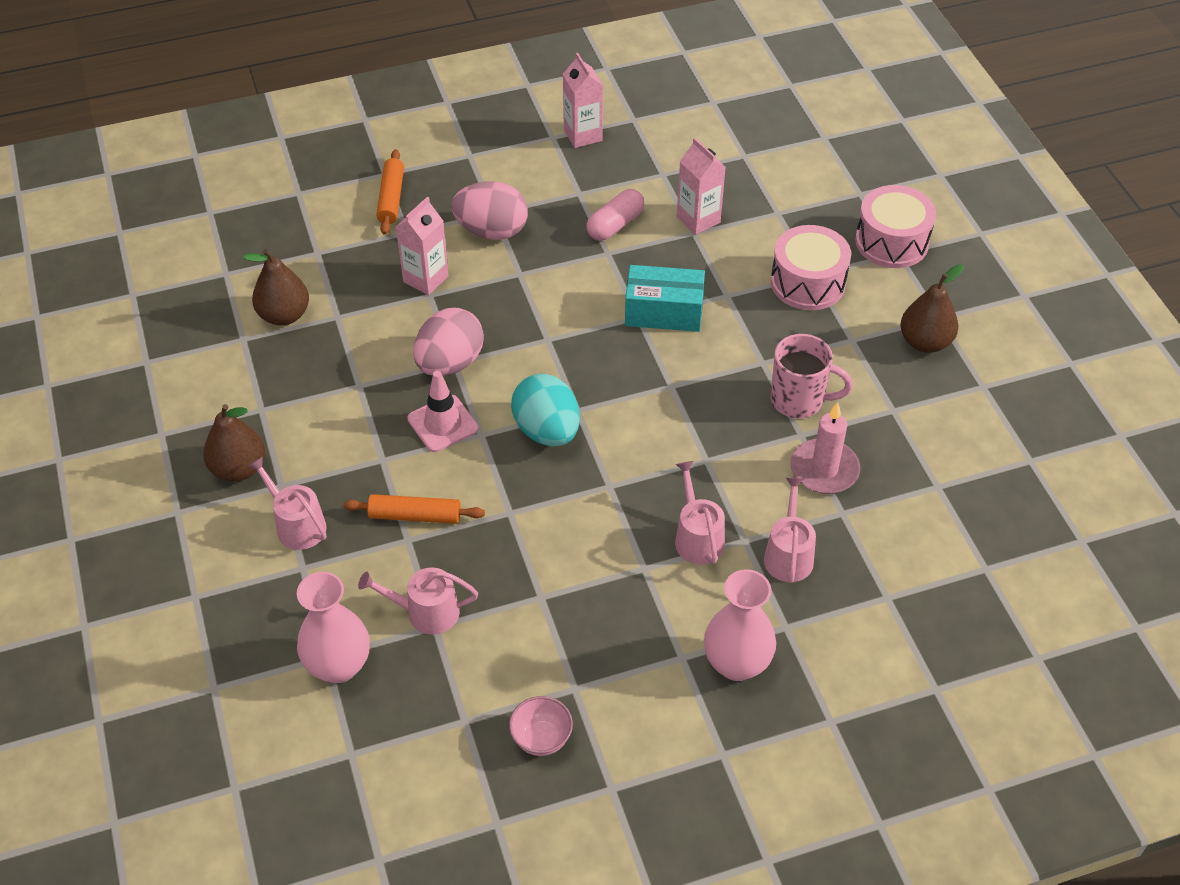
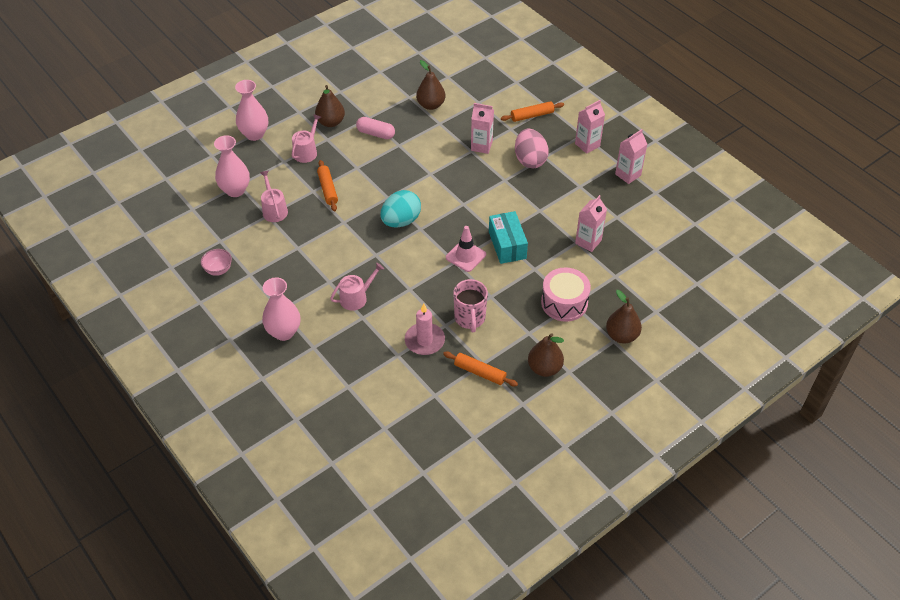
camera: 70 degrees right, 0 degrees up
pink traffic cone [407,371,479,452] -> pink traffic cone moved to [446,226,486,272]
pink egg [413,308,484,376] -> none
pink capsule [586,189,645,241] -> pink capsule moved to [356,117,395,139]
pink watering can [764,477,816,583] -> none
pink drum [855,185,936,268] -> brown pear [606,290,642,344]
none -> pink vase [235,80,268,141]
none -> orange rolling pin [443,352,518,386]
none -> pink carton [575,100,605,154]

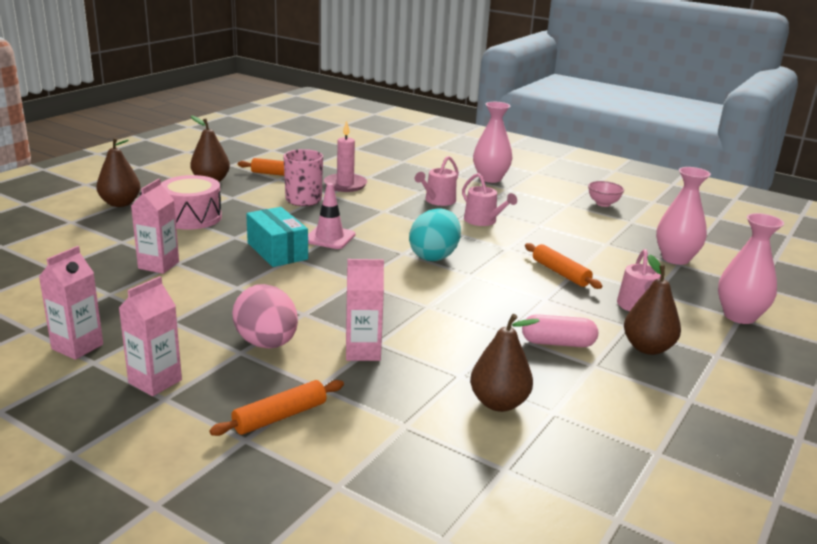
camera: 160 degrees right, 25 degrees down
pink watering can [260,171,288,222] -> pink watering can moved to [462,173,517,226]

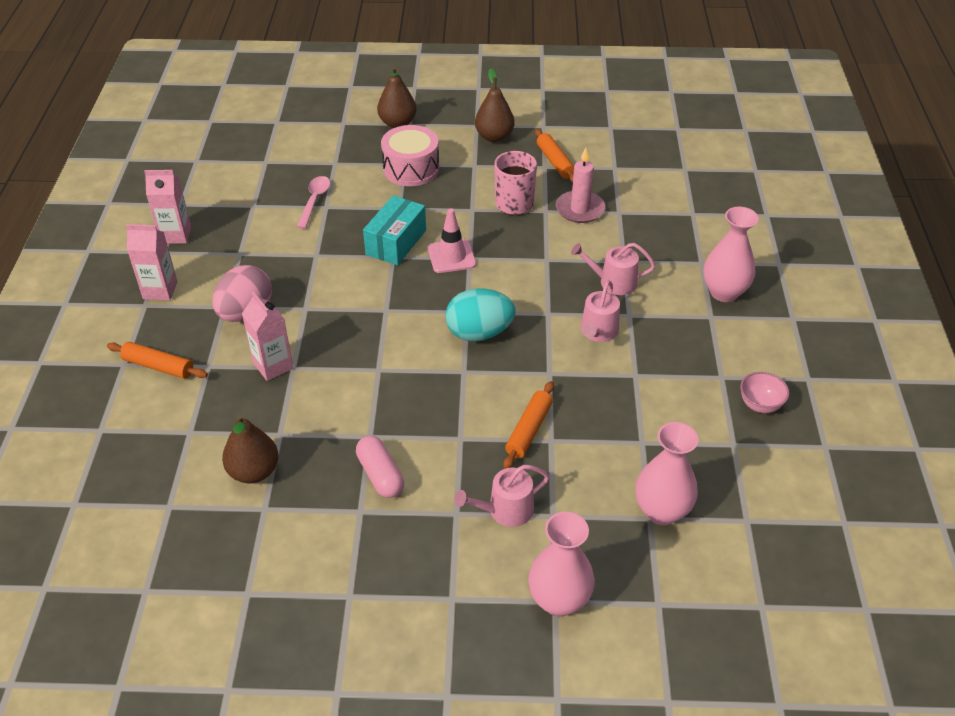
camera: 60 degrees right, 20 degrees up
pink carton [131,179,179,274] -> pink spoon [297,176,331,229]
brown pear [624,254,681,355] -> none

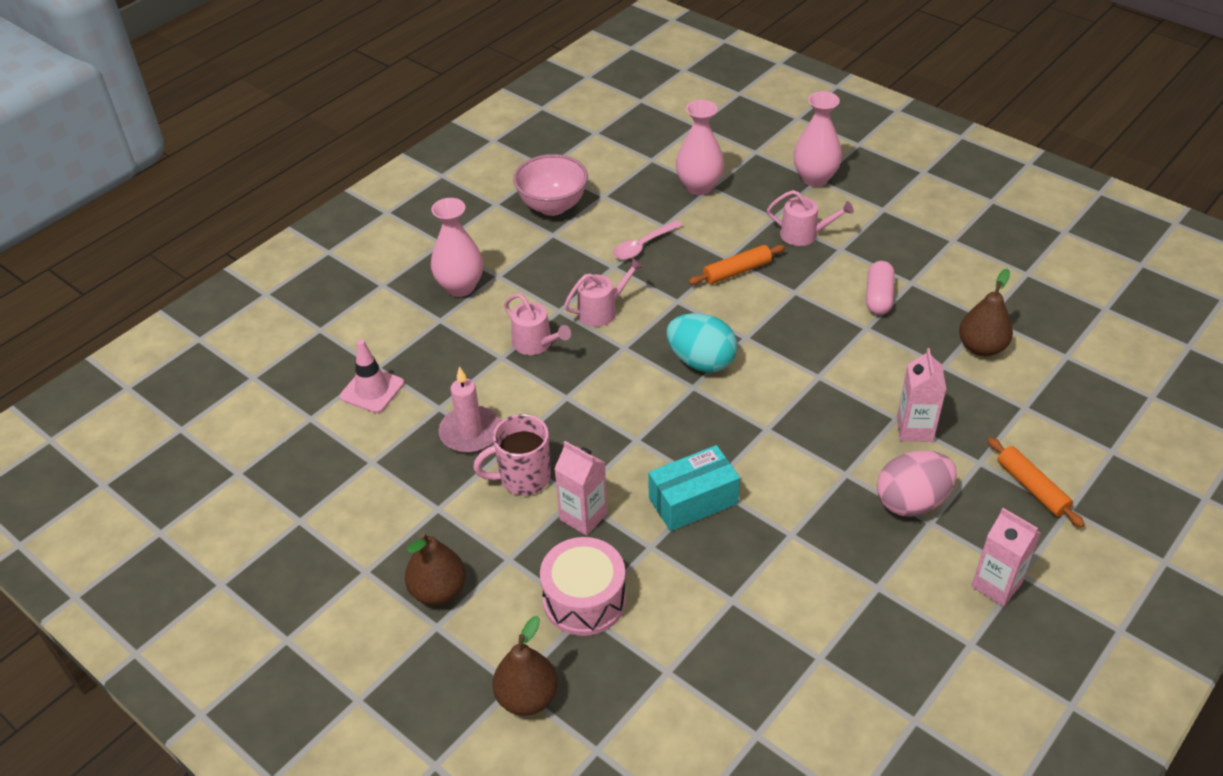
camera: 140 degrees left, 0 degrees up
pink carton [144,170,191,244] -> pink carton moved to [554,441,607,536]
pink spoon [297,176,331,229] -> pink spoon moved to [613,220,682,260]
pink traffic cone [428,208,476,273] -> pink traffic cone moved to [340,339,404,413]
orange rolling pin [535,129,574,183] -> none
pink bowl [740,372,789,413] -> pink bowl [513,154,588,216], size x1.77

